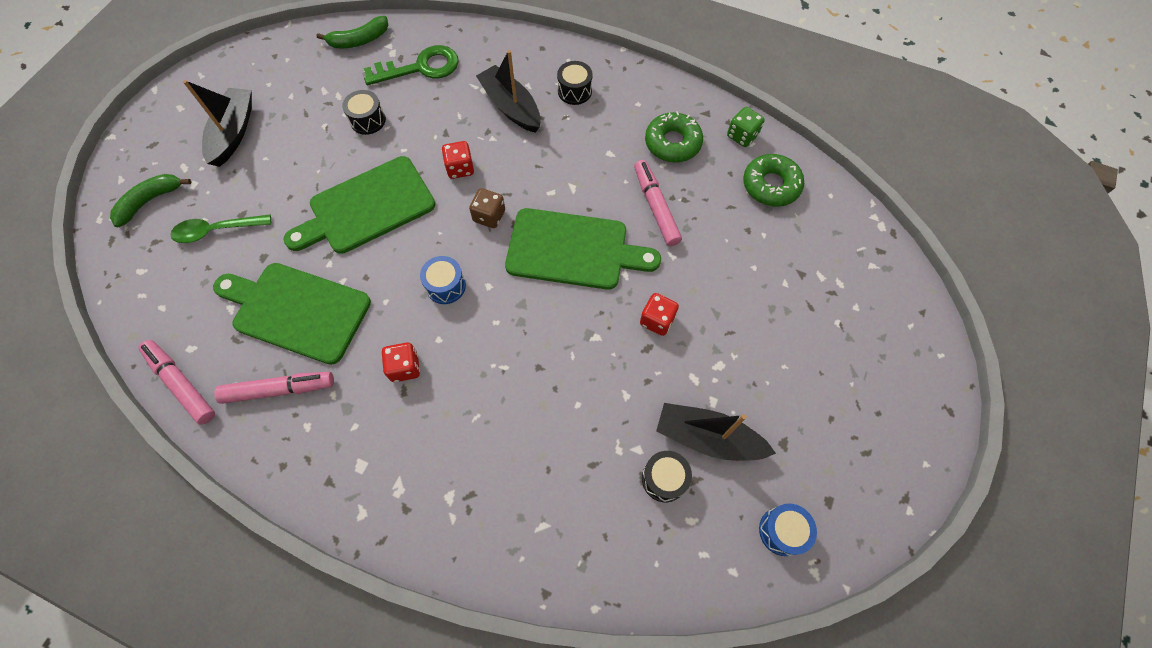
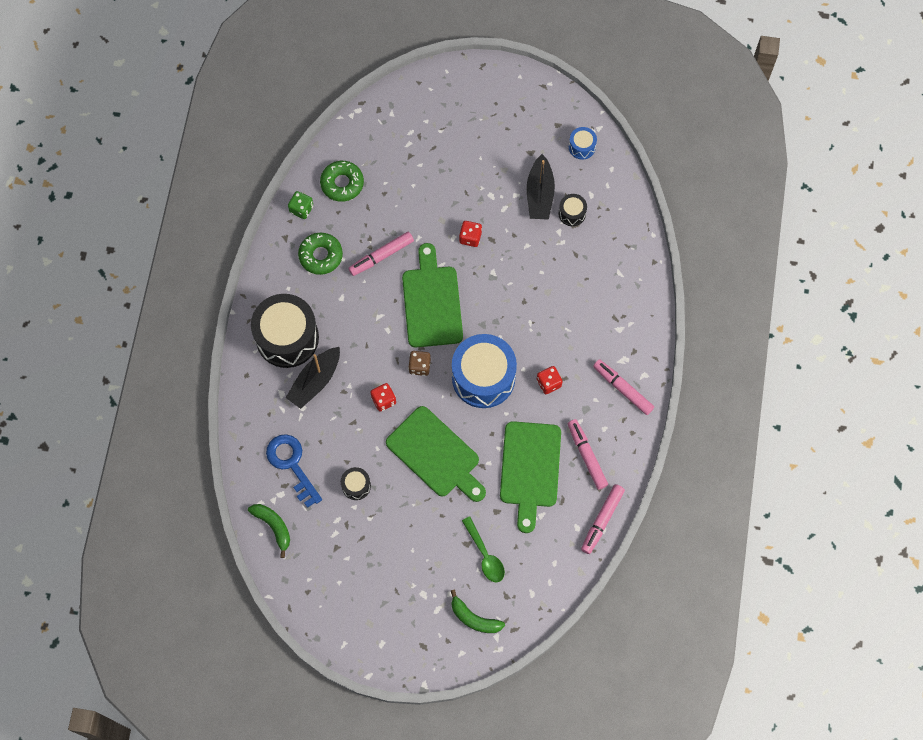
camera: 105 degrees left, 5 degrees up
black boat [183,80,252,167] -> none
green key [364,45,459,85] -> blue key [266,434,322,508]
blue drum [420,256,466,304] -> blue drum [452,334,517,408], size x2.24
black drum [557,61,593,105] -> black drum [251,294,319,368], size x2.24
none -> pink marker [593,359,654,415]

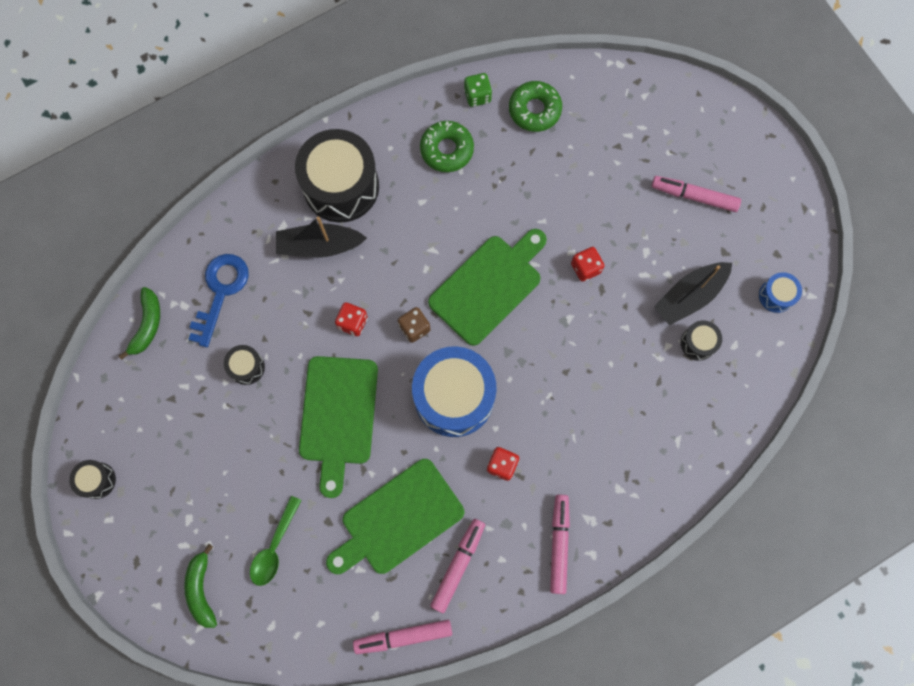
camera: 50 degrees right, 5 degrees up
pink marker [348,232,414,276] -> pink marker moved to [652,176,741,212]
none -> black drum [69,460,116,499]

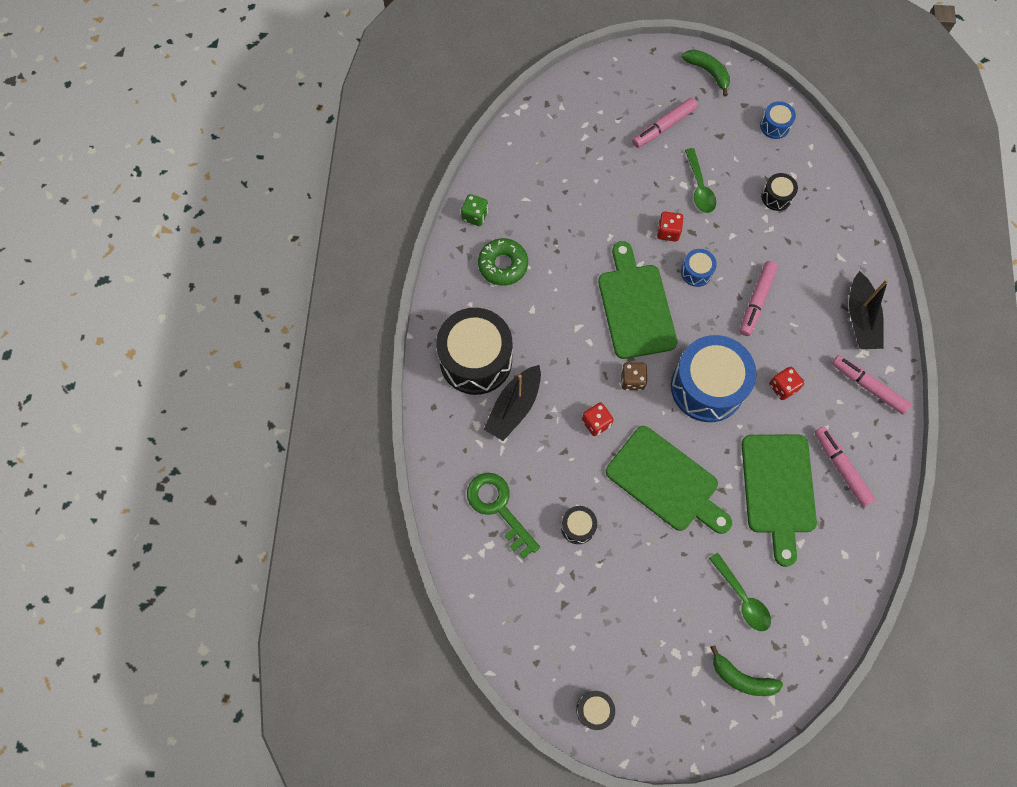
camera: 55 degrees left, 5 degrees down
green banana [119,287,160,360] -> green banana moved to [682,50,730,96]
blue key [188,254,249,347] -> green key [467,473,540,559]
pink marker [353,620,452,654] -> pink marker moved to [740,261,778,336]
green donut [509,81,562,132] -> none
black boat [654,262,732,326] -> black boat moved to [849,271,888,349]
none -> blue drum [681,249,717,287]
none -> green spoon [685,148,716,213]

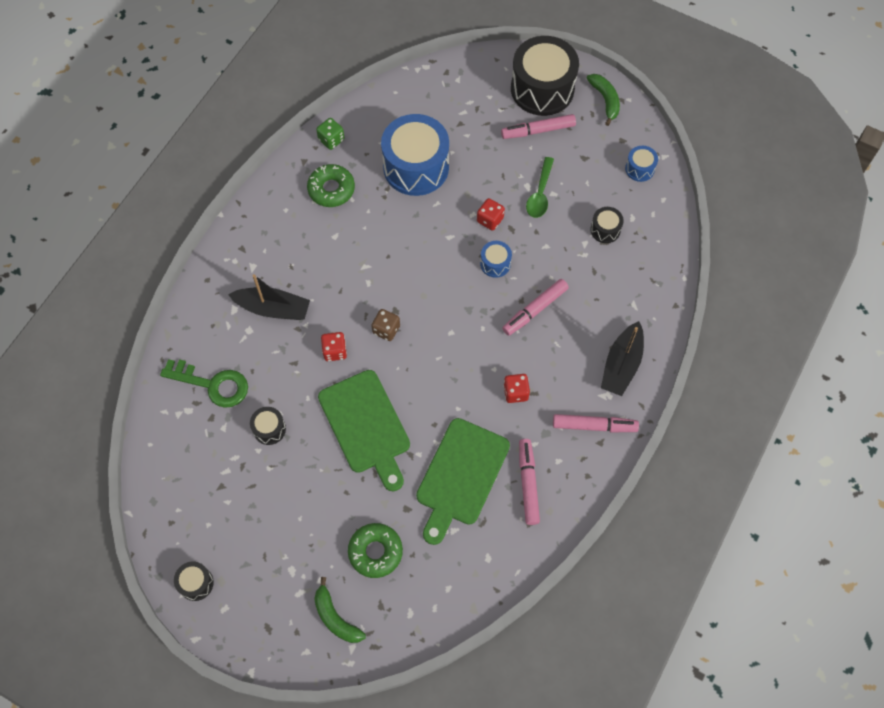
camera: 25 degrees right, 5 degrees down
black drum [436,308,512,395] -> black drum moved to [511,36,579,116]
green key [467,473,540,559] -> green key turned 120 degrees clockwise [160,359,248,408]
black boat [484,365,541,441] -> black boat turned 135 degrees counterclockwise [228,274,310,320]
green cutting board [598,241,678,359] -> none
blue drum [671,335,757,422] -> blue drum moved to [381,114,449,196]
green spoon [709,552,771,631] -> green donut [348,523,403,578]
pink marker [832,355,912,414] -> pink marker turned 120 degrees clockwise [553,414,639,432]

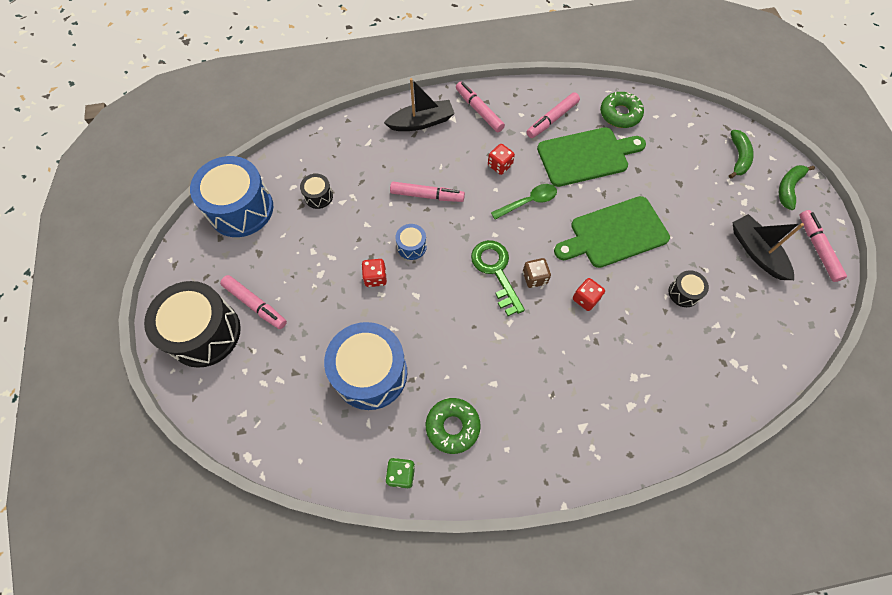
camera: 130 degrees left, 0 degrees up
green key [160,359,248,408] -> green key moved to [471,240,525,316]
black drum [174,562,214,601] -> pink marker [799,210,847,282]
black boat [228,274,310,320] -> black boat moved to [732,214,804,280]
green cutting board [318,370,410,491] -> green cutting board turned 135 degrees counterclockwise [554,196,670,268]
green donut [348,523,403,578] -> green donut moved to [600,92,644,128]
green spoon [526,157,554,218] -> green spoon moved to [491,184,557,220]
green banana [587,74,620,126] -> green banana moved to [779,165,815,210]
blue drum [625,146,658,182] -> blue drum [190,156,273,237], size x2.24

